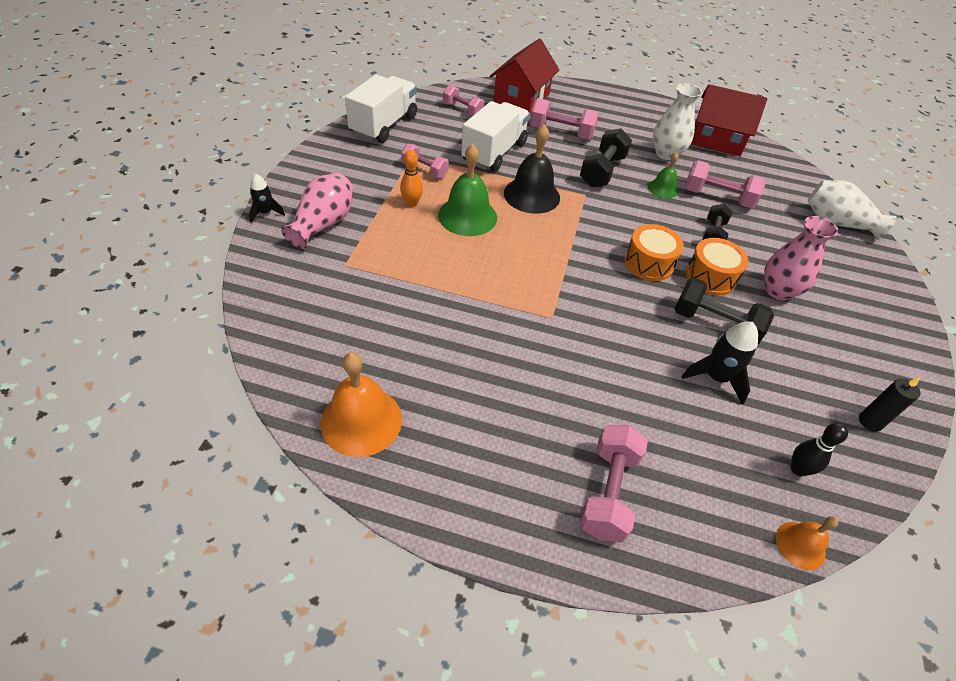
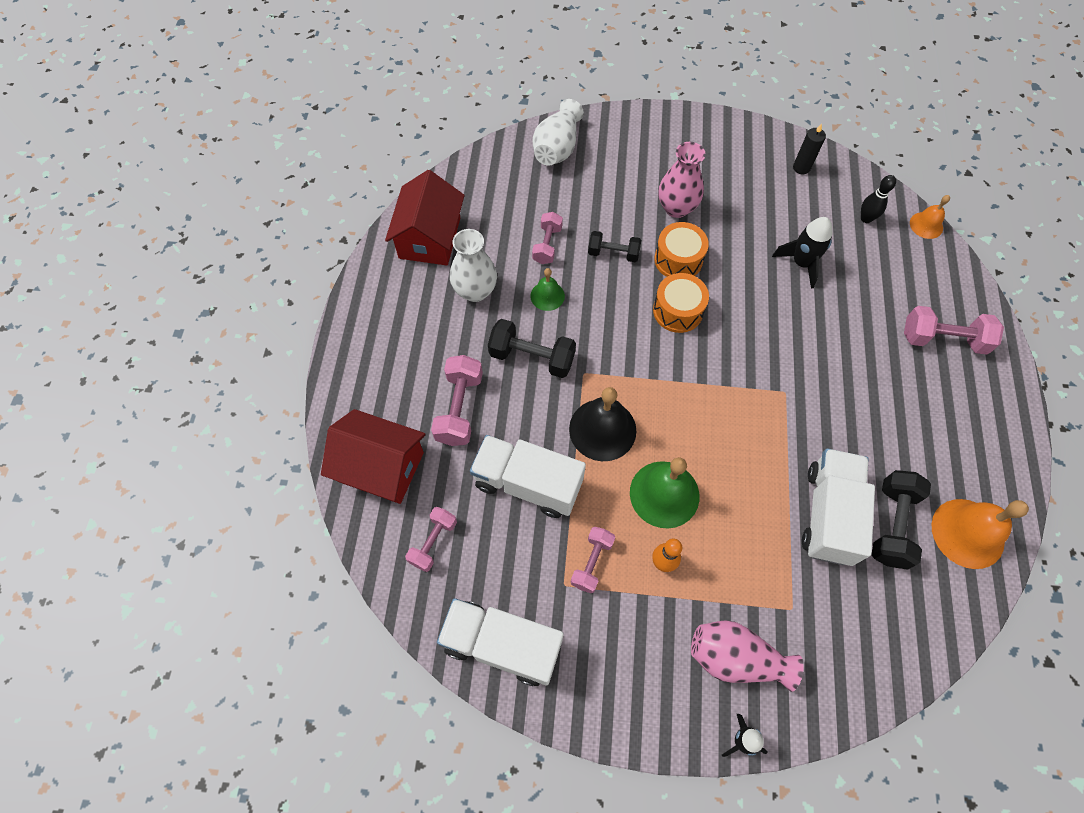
camera: 95 degrees left, 15 degrees up
black dumbbell [675,277,774,344] -> black dumbbell moved to [871,470,931,570]
pink dumbbell [685,160,766,209] -> pink dumbbell [532,212,563,264], size x0.66
none -> white truck [802,448,875,566]

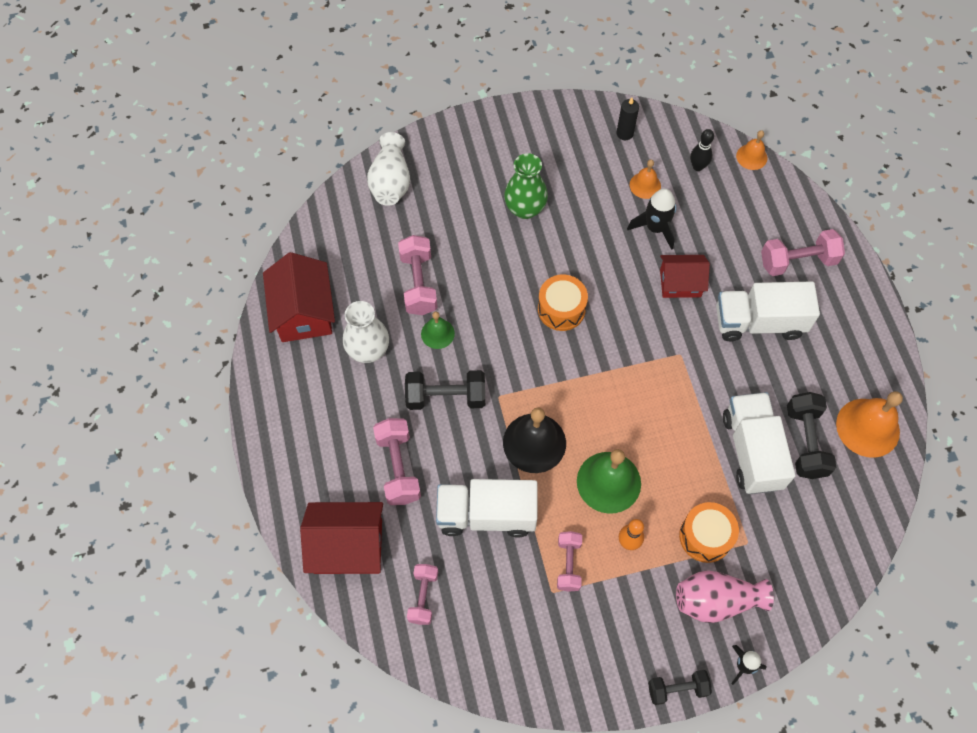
camera: 20 degrees left, 0 degrees up
white truck [437,598,564,686] -> white truck moved to [716,281,820,341]
pink dumbbell [532,212,563,264] -> pink dumbbell [398,235,438,315], size x1.52
black dumbbell [588,231,641,262] -> black dumbbell moved to [648,670,712,705]
orange drum [654,222,709,277] -> orange drum moved to [679,502,739,563]
pink vase [658,142,706,218] -> green vase [504,153,548,219]
none -> orange bell [630,160,661,199]
none -> red house [660,255,710,298]

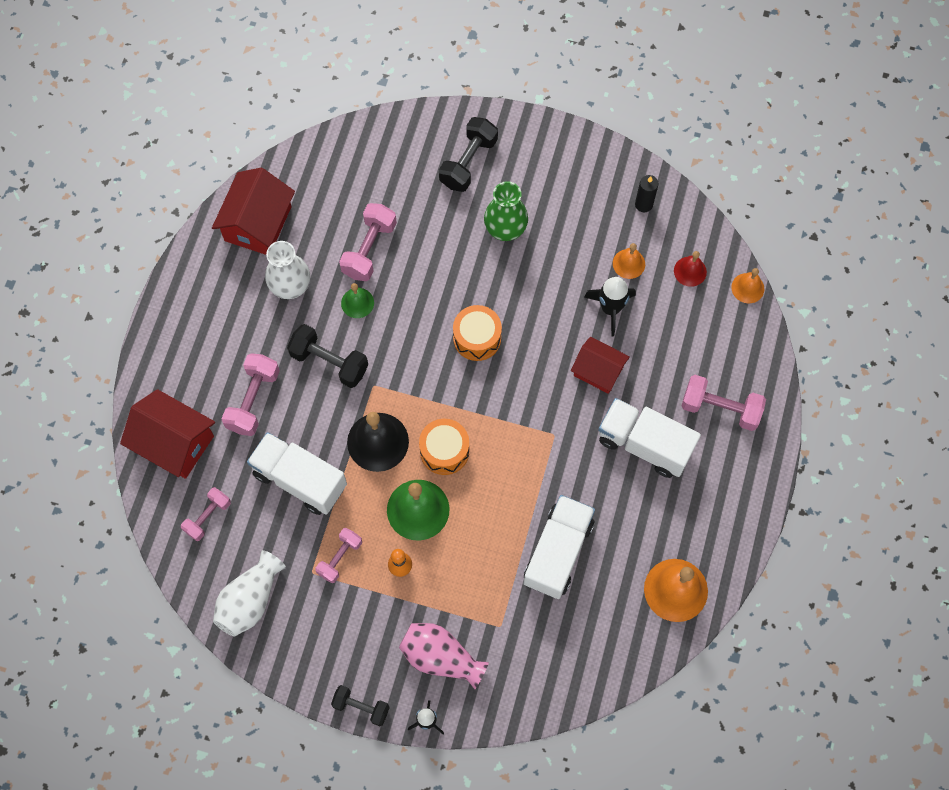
camera: 30 degrees right, 5 degrees up
white vase [367,132,410,206] -> white vase moved to [213,550,286,636]
orange drum [679,502,739,563] -> orange drum moved to [419,419,469,475]
black bowling pin [690,129,714,171] -> red bell [674,251,707,287]
black dumbbell [787,392,836,479] -> black dumbbell moved to [439,117,498,192]

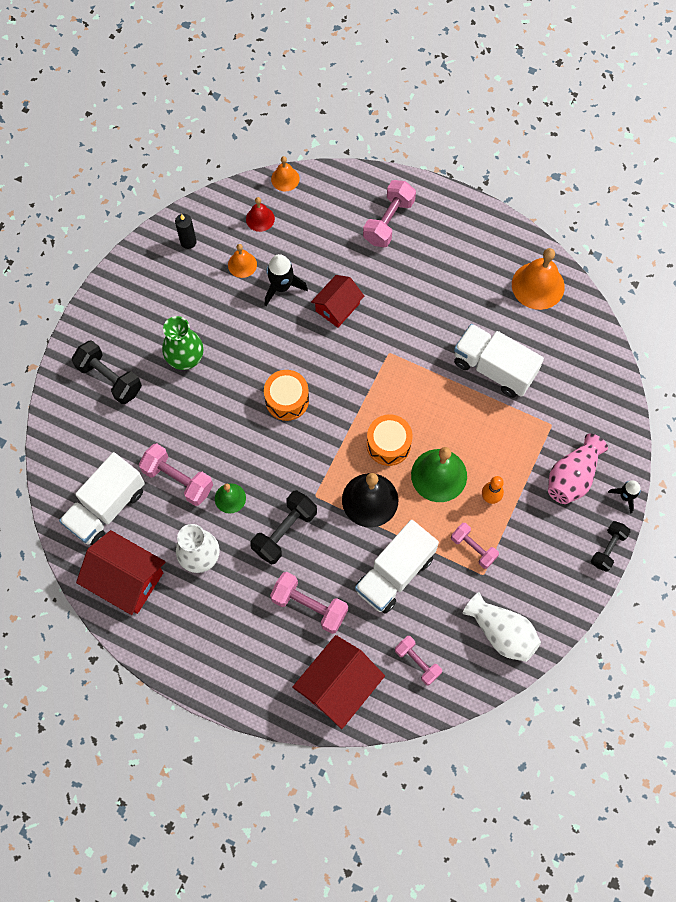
camera: 80 degrees left, 0 degrees up
white truck [598,398,701,478] -> white truck moved to [59,452,145,545]

